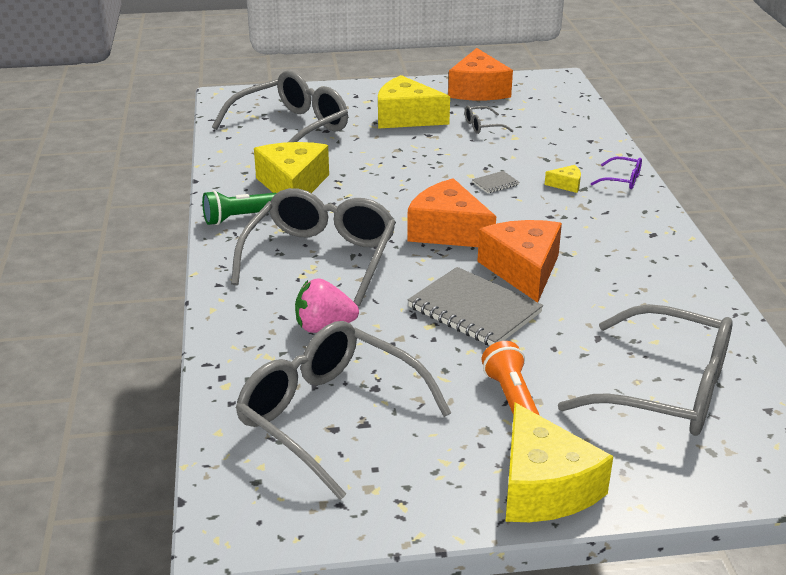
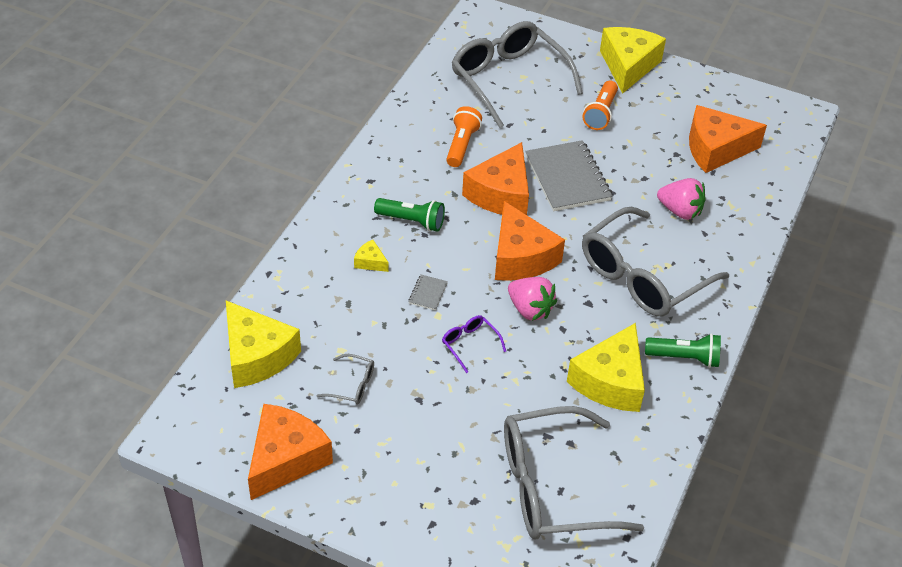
camera: 150 degrees left, 15 degrees up
grey glasses [235,321,451,500] -> orange cheese [689,105,767,173]
yellow cheese [378,75,450,129] -> yellow cheese moved to [226,301,301,388]
grey notebook [472,171,519,193] -> grey notebook turned 75 degrees counterclockwise [408,274,448,311]
purple glasses [591,157,642,189] -> purple glasses moved to [442,315,506,373]
none -> green flashlight [374,198,445,232]
none -> orange flashlight [446,106,482,167]
none -> pink strawberry [508,277,557,321]

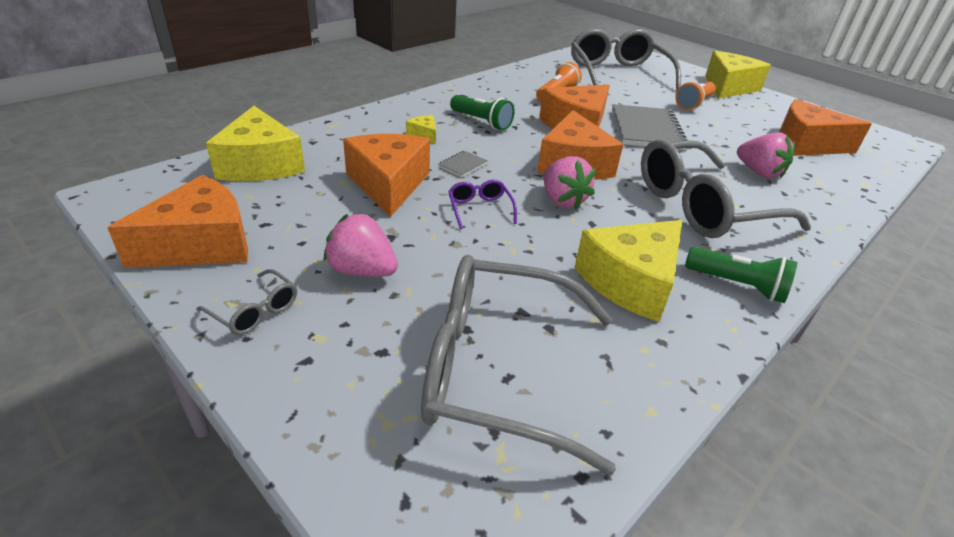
camera: 20 degrees right, 10 degrees down
grey glasses [316,354,374,404] -> grey glasses moved to [196,269,297,335]
none -> pink strawberry [324,213,398,277]
none -> orange cheese [343,134,430,217]

